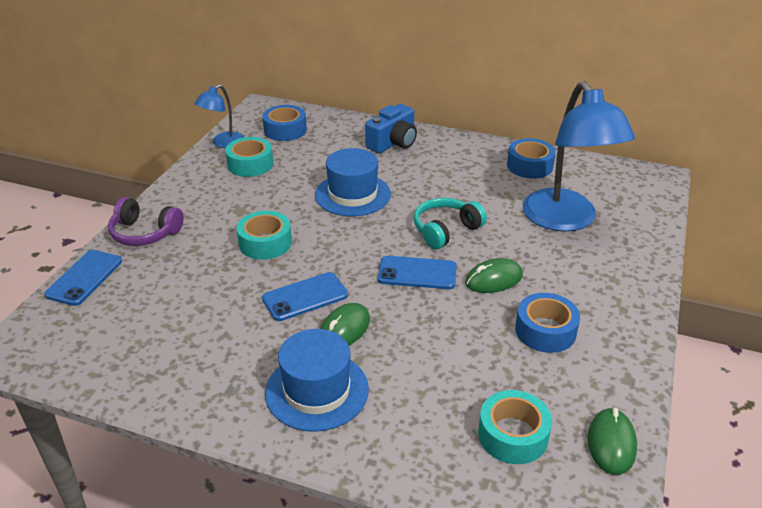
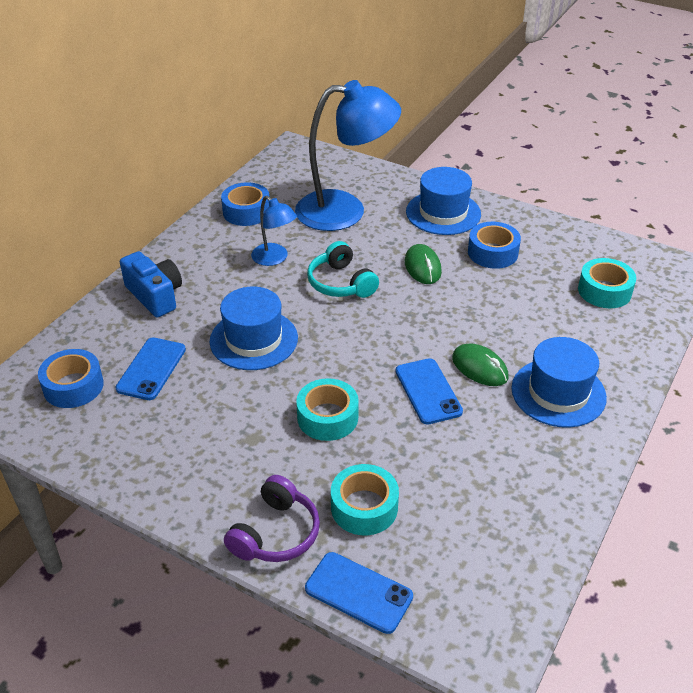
camera: 80 degrees left, 5 degrees up
blue lamp [194,84,244,148] -> blue lamp moved to [251,196,297,266]
turquoise tape [225,137,273,177] -> turquoise tape moved to [331,464,399,535]
blue phone [378,256,457,289] -> blue phone moved to [115,337,186,400]
green mouse [588,408,637,475] -> none
none -> blue hat [406,167,481,235]

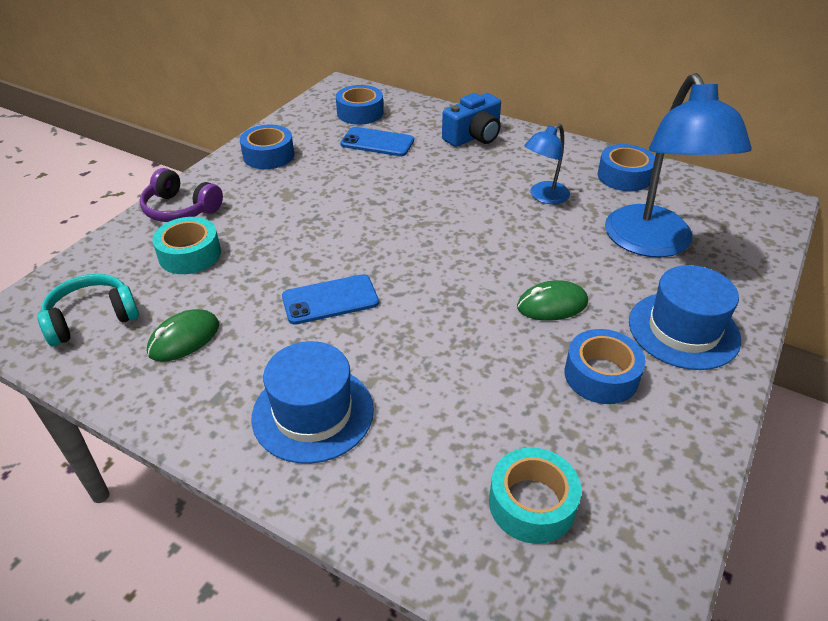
camera: 90 degrees right, 0 degrees up
blue hat [209,287,298,370] -> none
turquoise tape [296,378,359,441] -> none
blue phone [305,552,413,634] -> none
turquoise headphones [307,241,379,298] -> turquoise headphones moved to [37,274,139,346]
green mouse [452,344,509,386] -> green mouse moved to [147,309,219,362]
none -> blue tape [240,125,294,169]

